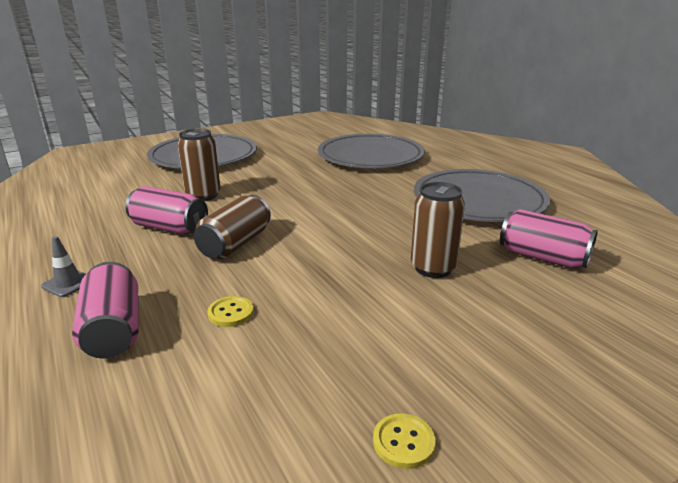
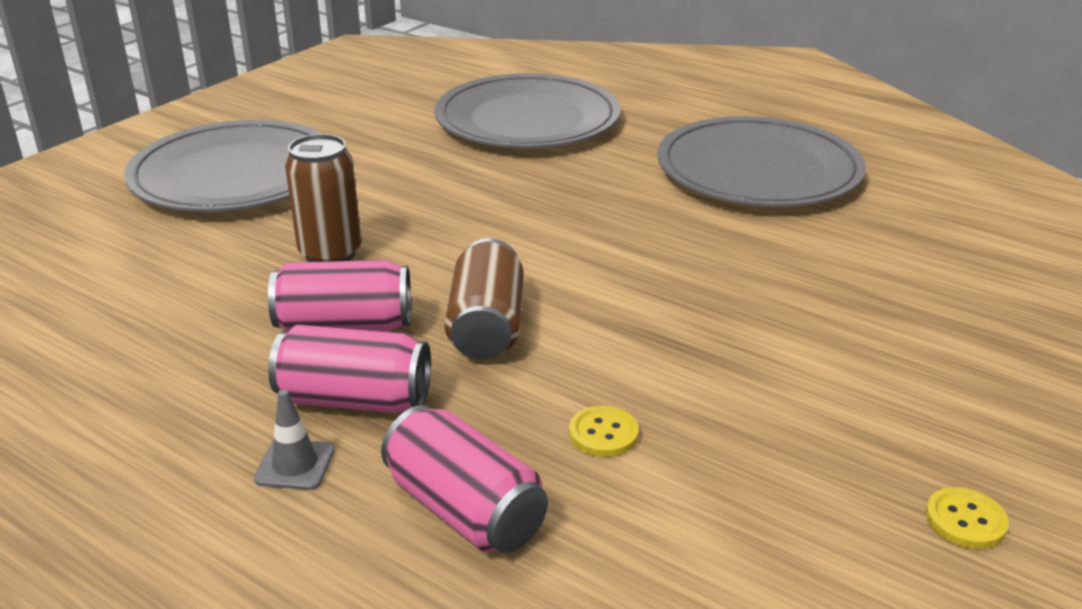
camera: 25 degrees left, 5 degrees up
brown can [411,182,465,278] -> none
pink can [500,209,598,268] -> pink can moved to [268,324,431,413]

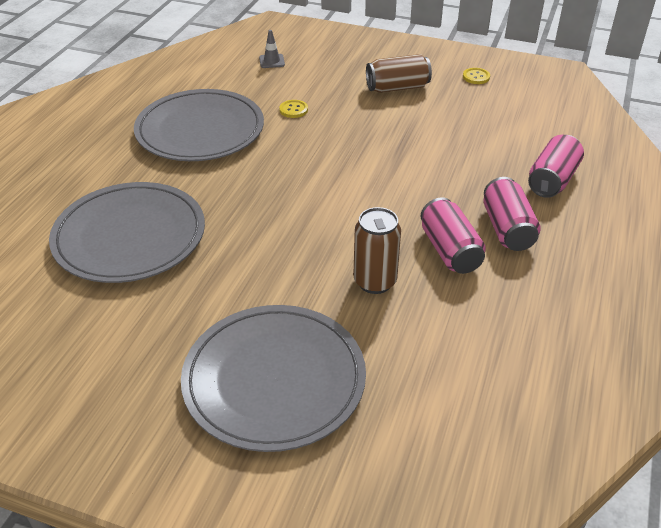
camera: 105 degrees left, 10 degrees up
grey traffic cone [254,389,335,490] -> grey traffic cone moved to [259,30,285,68]
brown can [444,238,524,359] -> brown can moved to [366,54,432,93]
yellow button [569,405,639,457] -> yellow button moved to [279,100,308,118]

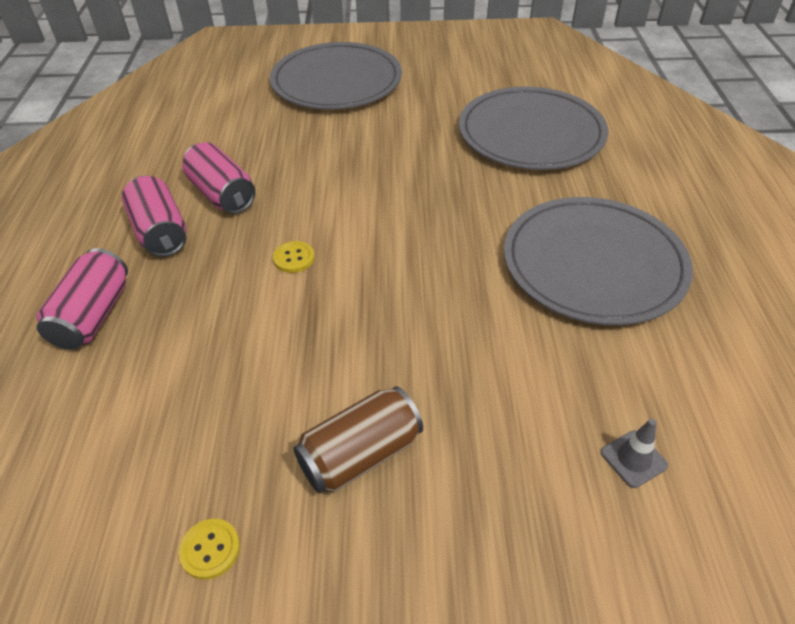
camera: 160 degrees right, 5 degrees up
yellow button [279,100,308,118] -> yellow button moved to [273,241,315,273]
brown can [353,207,401,294] -> none

